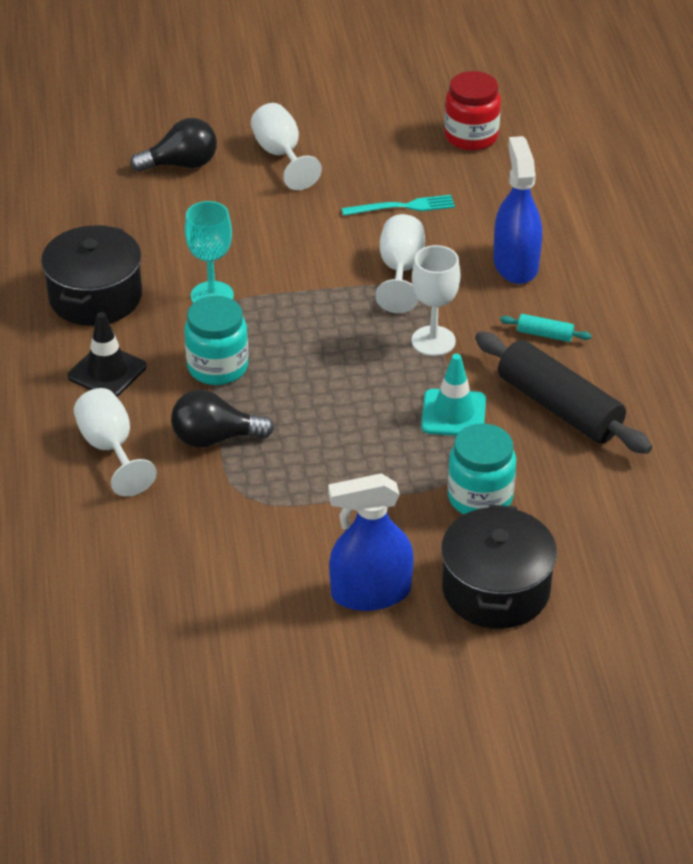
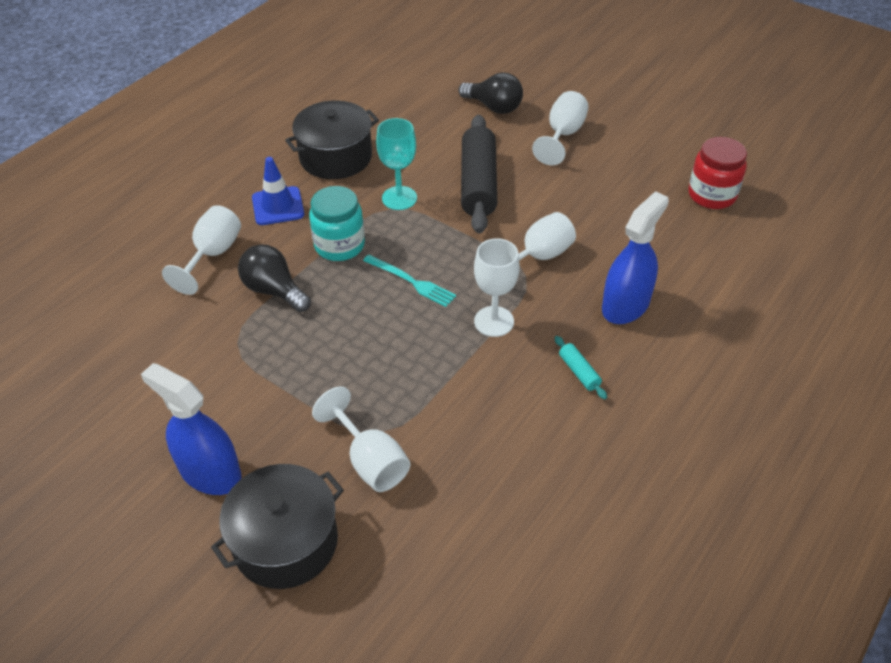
camera: 45 degrees right, 5 degrees up
black traffic cone [68,312,146,397] -> blue traffic cone [252,157,304,225]
turquoise fork [342,195,455,216] -> turquoise fork moved to [363,255,456,307]
turquoise traffic cone [421,354,486,436] -> none
turquoise jar [448,424,516,514] -> white goblet [312,387,410,492]
black rolling pin [475,332,652,454] -> black rolling pin moved to [461,115,497,234]

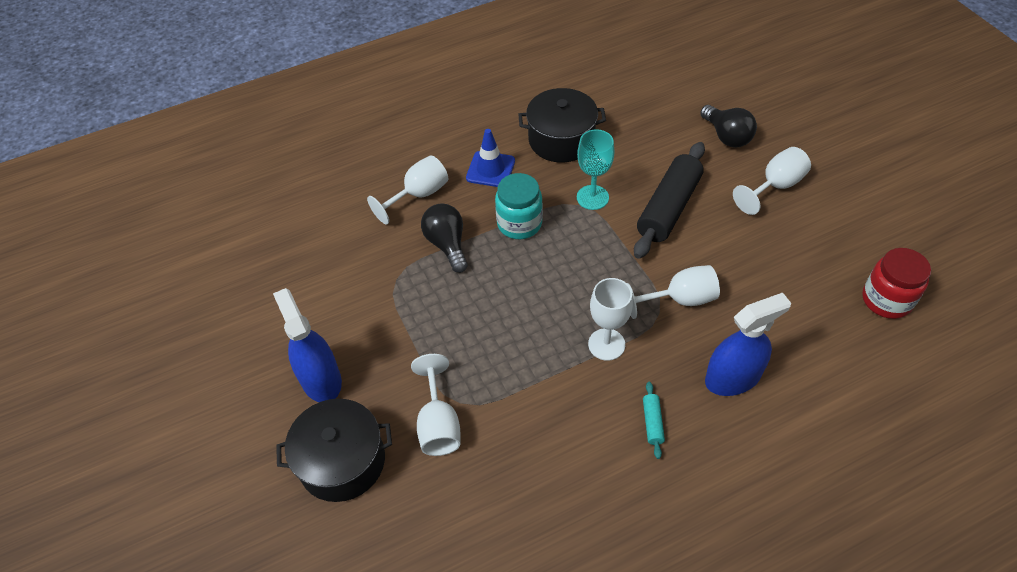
camera: 30 degrees right, 5 degrees up
turquoise fork [363,255,456,307] -> none

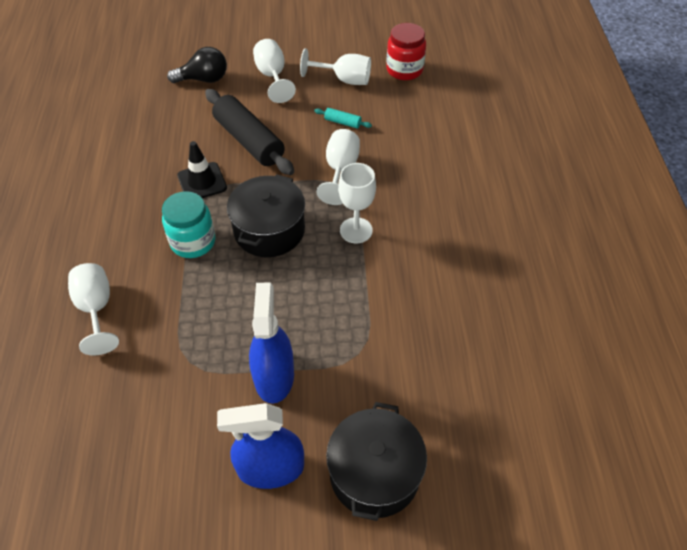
camera: 70 degrees left, 0 degrees up
white goblet [411,354,460,456] -> white goblet moved to [300,48,371,85]
black light bulb [421,203,468,273] -> none
blue traffic cone [466,129,515,187] -> none
black pot [518,88,606,162] -> black pot moved to [227,174,305,257]
turquoise goblet [577,129,614,210] -> black traffic cone [177,141,227,198]
turquoise rolling pin [643,382,665,459] -> turquoise rolling pin moved to [314,108,372,128]
blue spray bottle [705,293,791,396] -> blue spray bottle moved to [249,282,294,403]

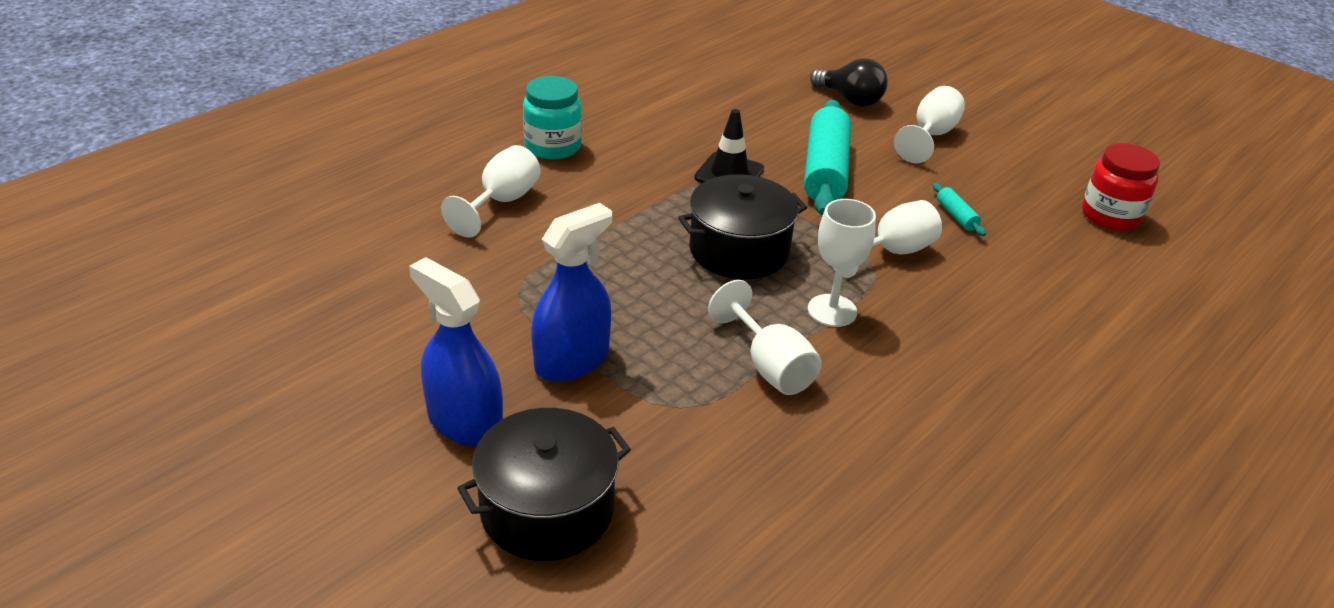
camera: 45 degrees right, 15 degrees down
turquoise jar [162,191,215,258] -> turquoise jar moved to [523,76,582,159]
black rolling pin [205,89,294,175] -> turquoise rolling pin [804,99,851,216]
white goblet [300,48,371,85] -> white goblet moved to [708,280,822,395]

